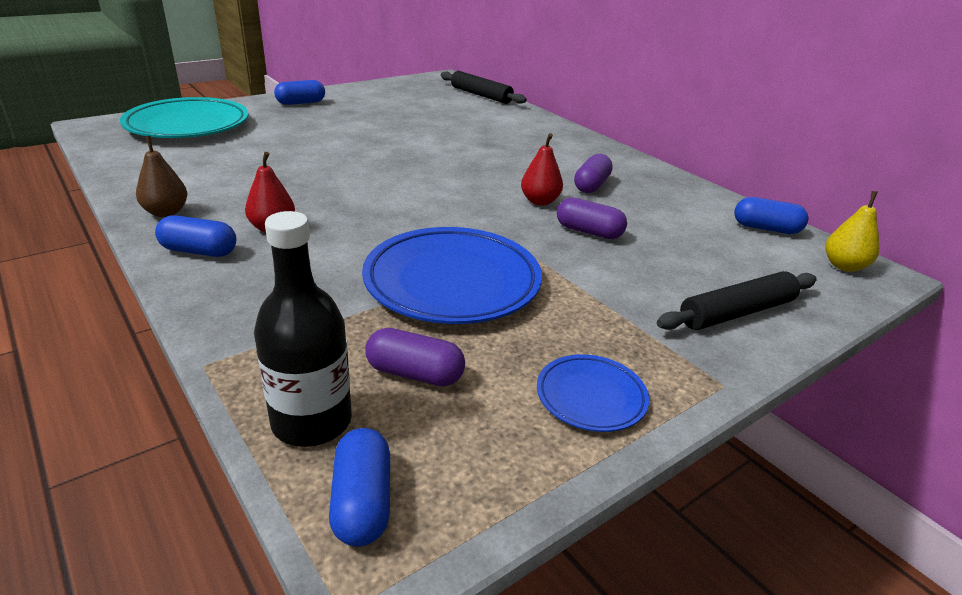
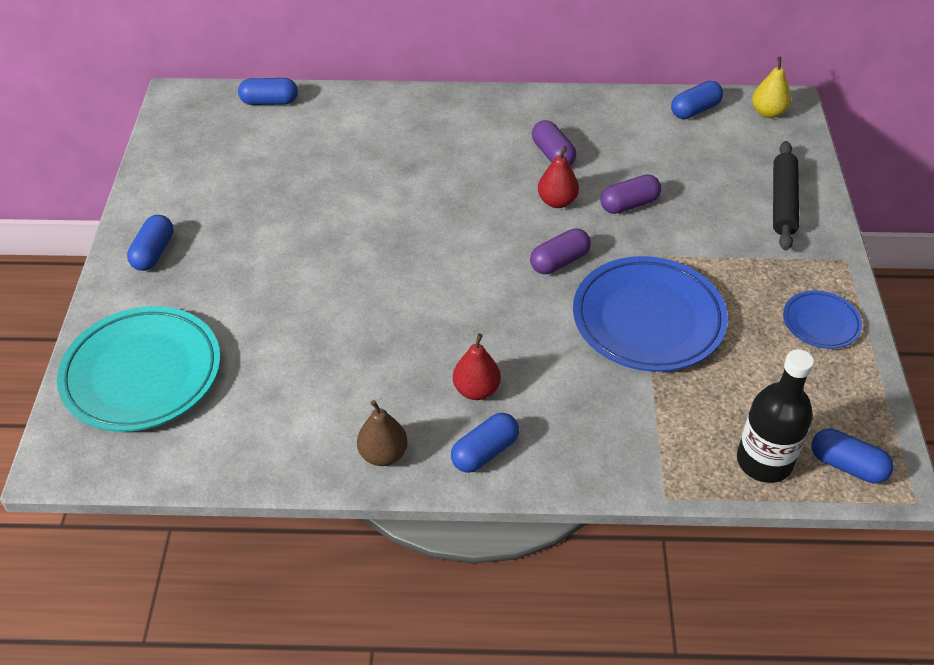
camera: 50 degrees left, 15 degrees up
purple capsule [365,328,465,386] -> purple capsule moved to [530,228,591,274]
black rolling pin [441,71,527,104] -> blue capsule [238,78,298,105]

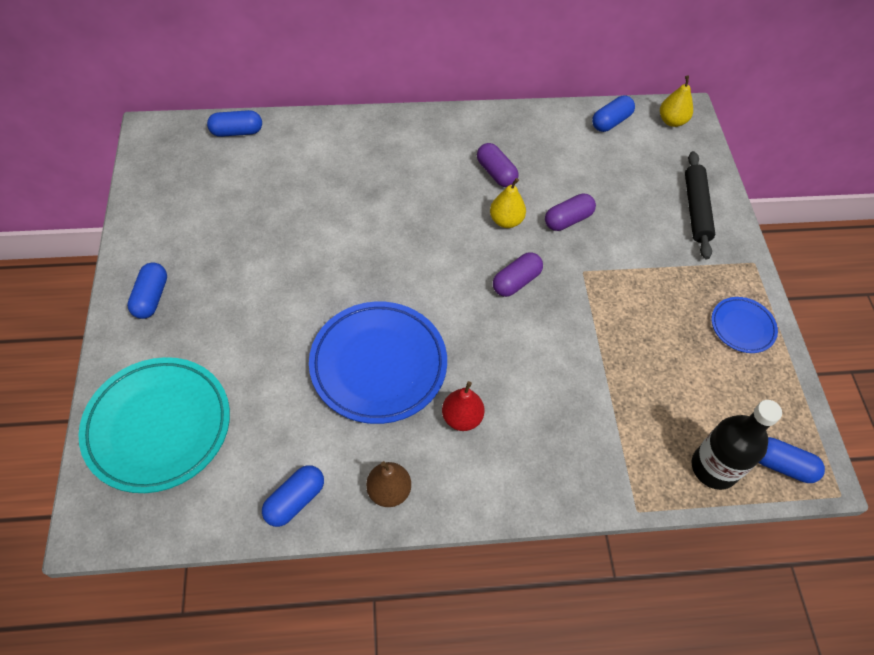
camera: 10 degrees left, 10 degrees up
blue capsule [451,413,519,473] -> blue capsule moved to [262,465,324,527]
red pear [538,146,579,208] -> yellow pear [490,178,526,228]
blue plate [573,256,728,372] -> blue plate moved to [309,301,447,424]

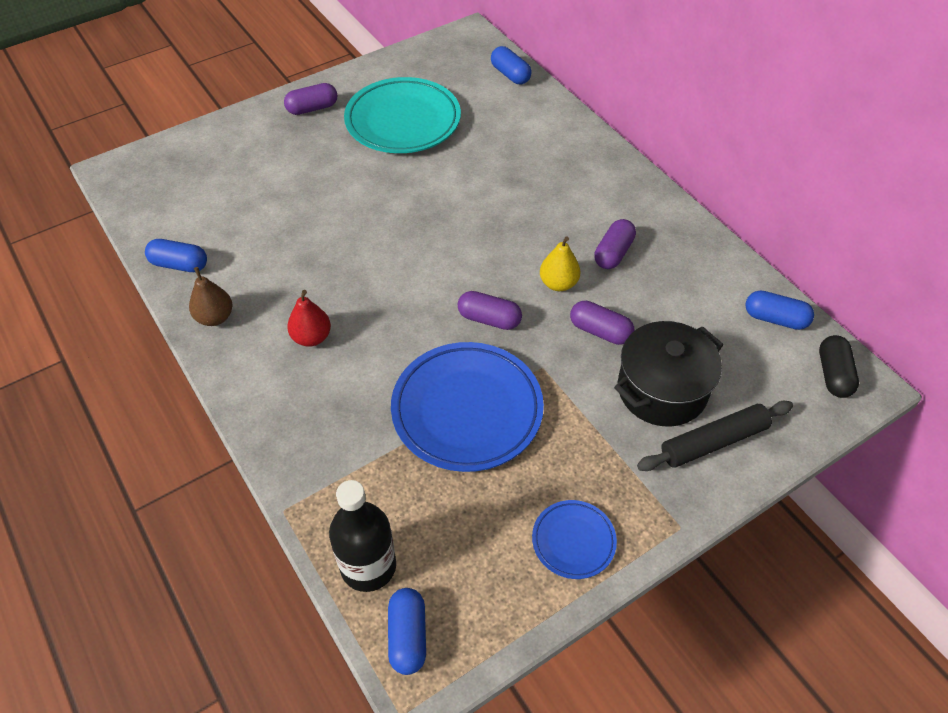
camera: 65 degrees right, 5 degrees down
turquoise plate [78,357,230,493] -> turquoise plate moved to [344,77,461,153]
blue capsule [127,262,167,319] -> purple capsule [284,83,338,115]
blue plate [309,301,447,424] -> blue plate moved to [391,342,544,472]
yellow pear [660,75,693,127] -> black capsule [819,335,859,398]
none -> black pot [614,321,724,427]

